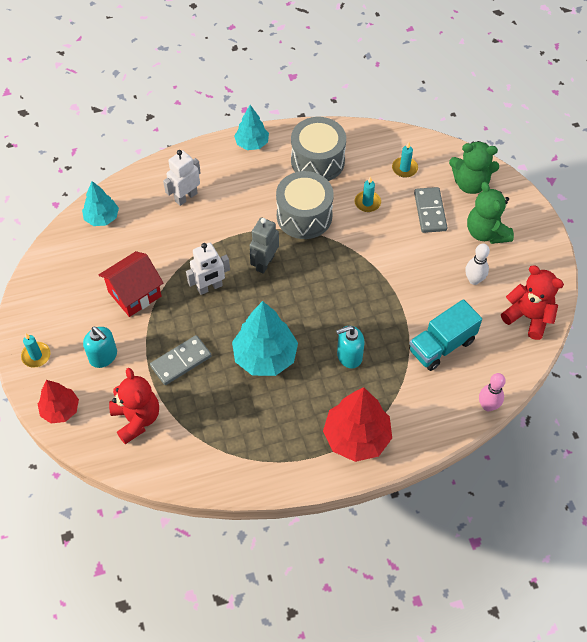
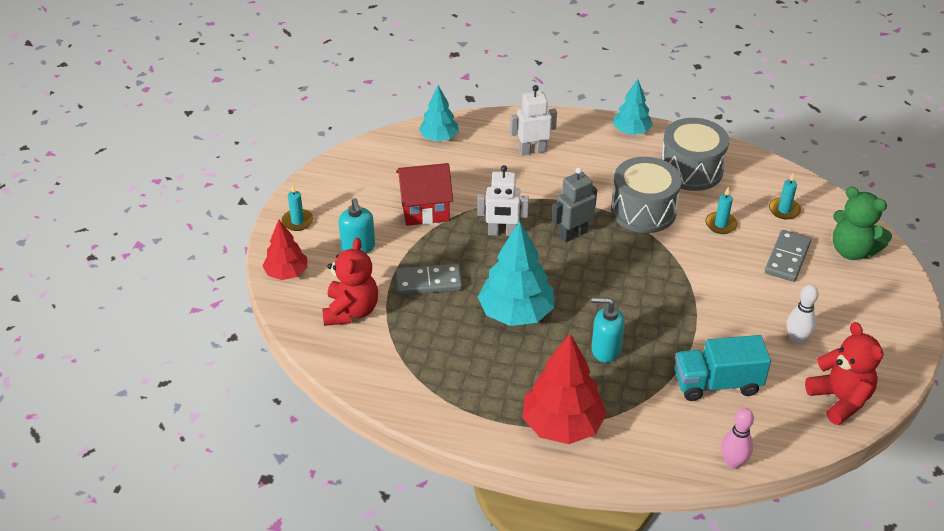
camera: 30 degrees right, 15 degrees down
green teddy bear [467,182,514,244] -> none

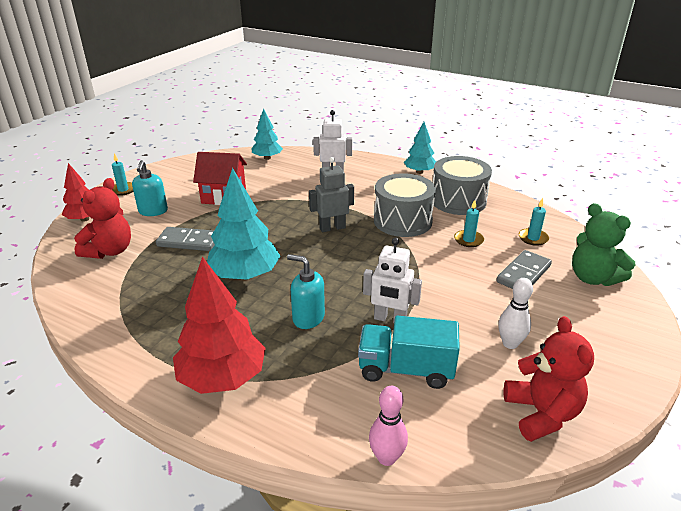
camera: 15 degrees right, 10 degrees down
white robot [478,165,529,236] -> white robot moved to [363,238,422,323]

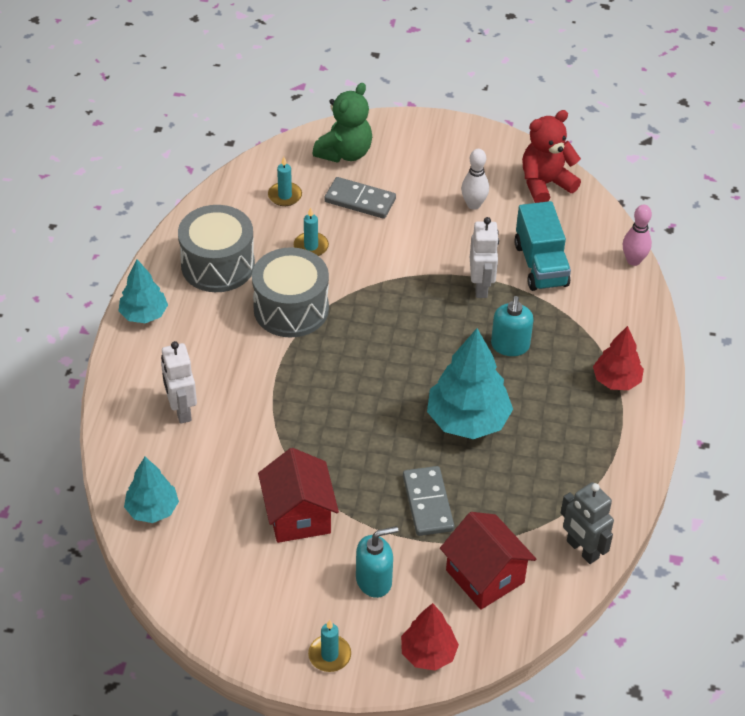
camera: 110 degrees left, 15 degrees up
red teddy bear [74,178,131,259] -> red house [440,512,536,610]
red tree [173,256,266,394] -> red tree [593,326,644,390], size x0.61
grey robot [309,157,354,232] -> grey robot moved to [561,482,614,564]

